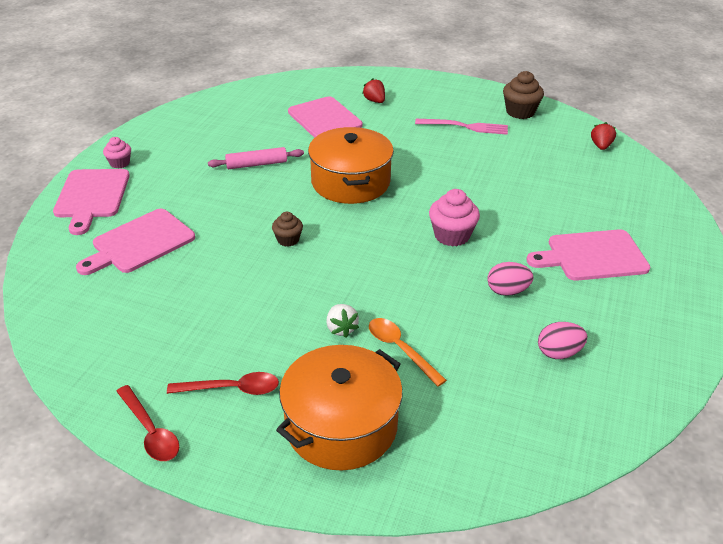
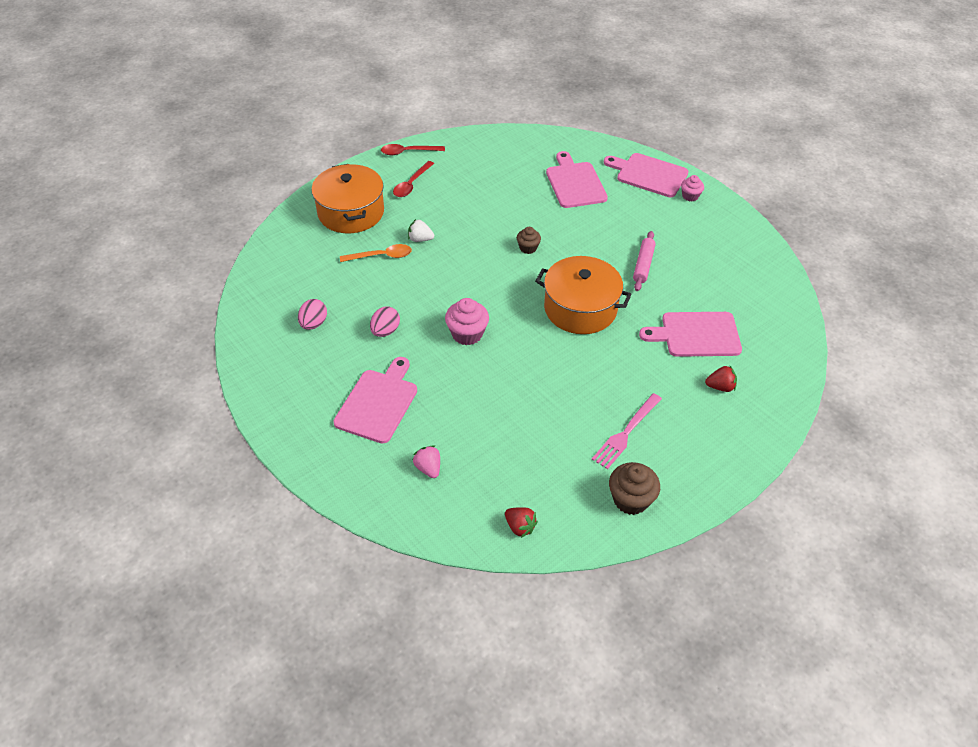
camera: 120 degrees right, 10 degrees up
none -> pink strawberry [413,445,440,478]

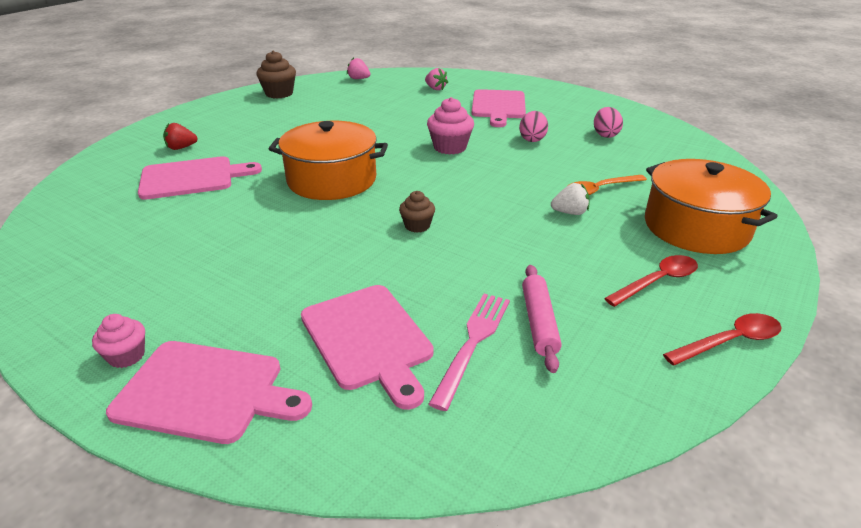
camera: 165 degrees right, 15 degrees down
red spoon [393,161,434,197] -> red spoon turned 45 degrees clockwise [604,255,698,307]
red strawberry [505,507,538,538] -> pink strawberry [347,58,371,79]
pink fork [592,393,662,469] -> pink fork moved to [429,294,510,411]
pink rolling pin [633,231,656,291] -> pink rolling pin moved to [522,265,562,373]

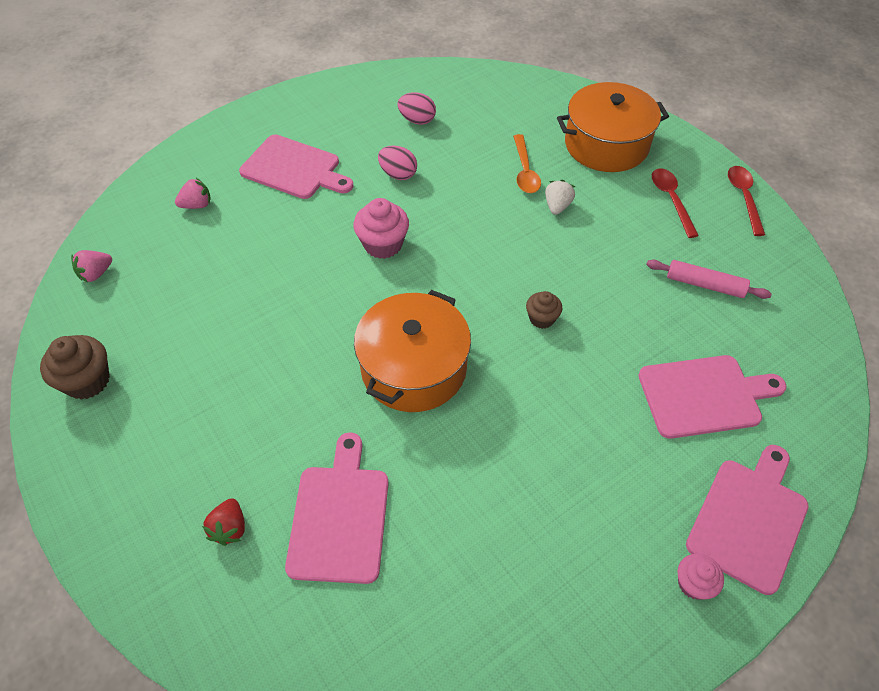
camera: 70 degrees left, 20 degrees up
pink fork [429,294,510,411] -> none

